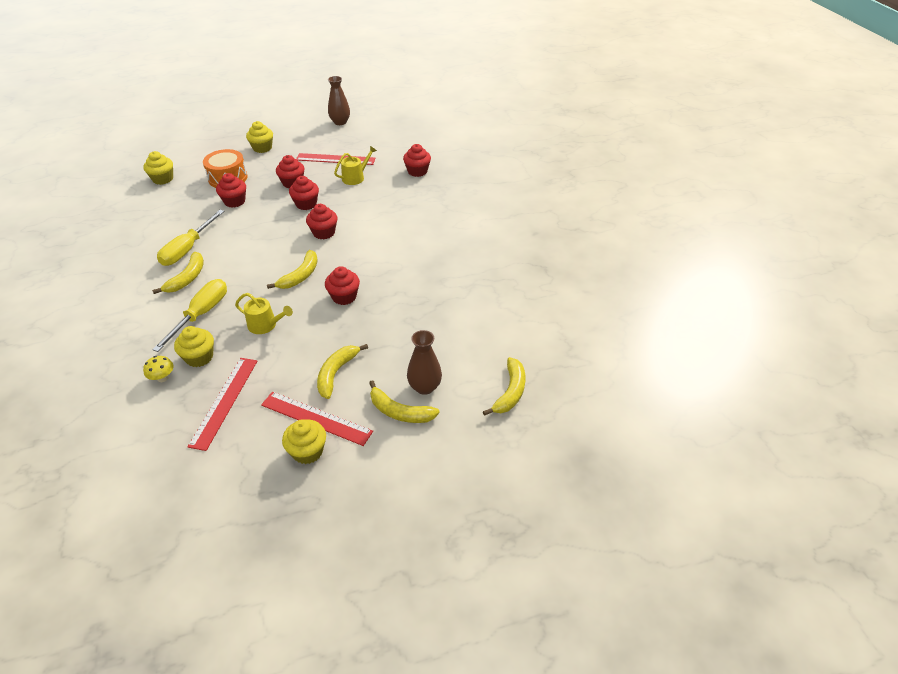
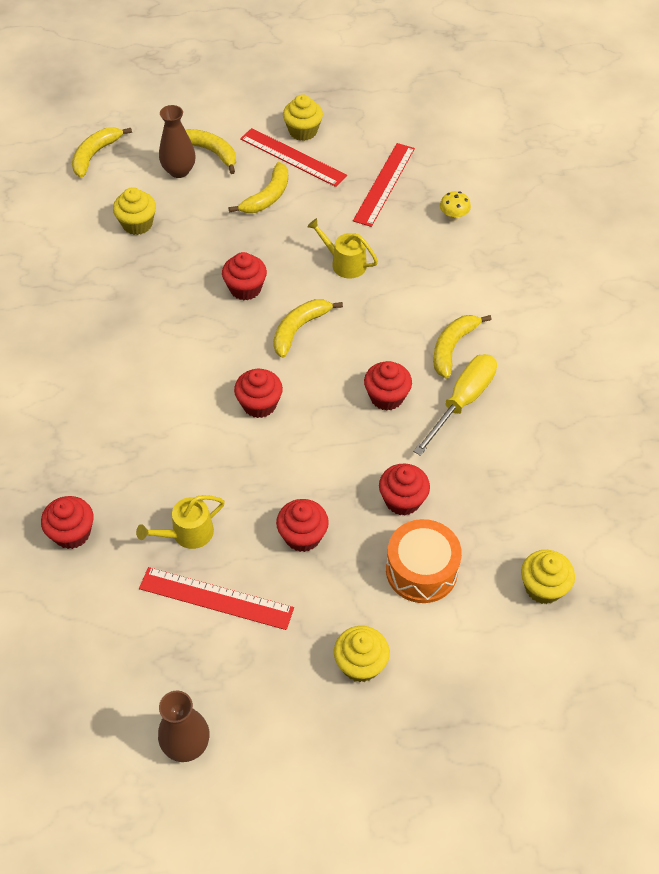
camera: 170 degrees left, 10 degrees up
yellow screwdriver [152,279,227,352] -> none
yellow cupcake [174,326,214,367] -> yellow cupcake moved to [113,187,156,235]
red cupcake [289,176,319,210] -> red cupcake moved to [364,361,412,411]

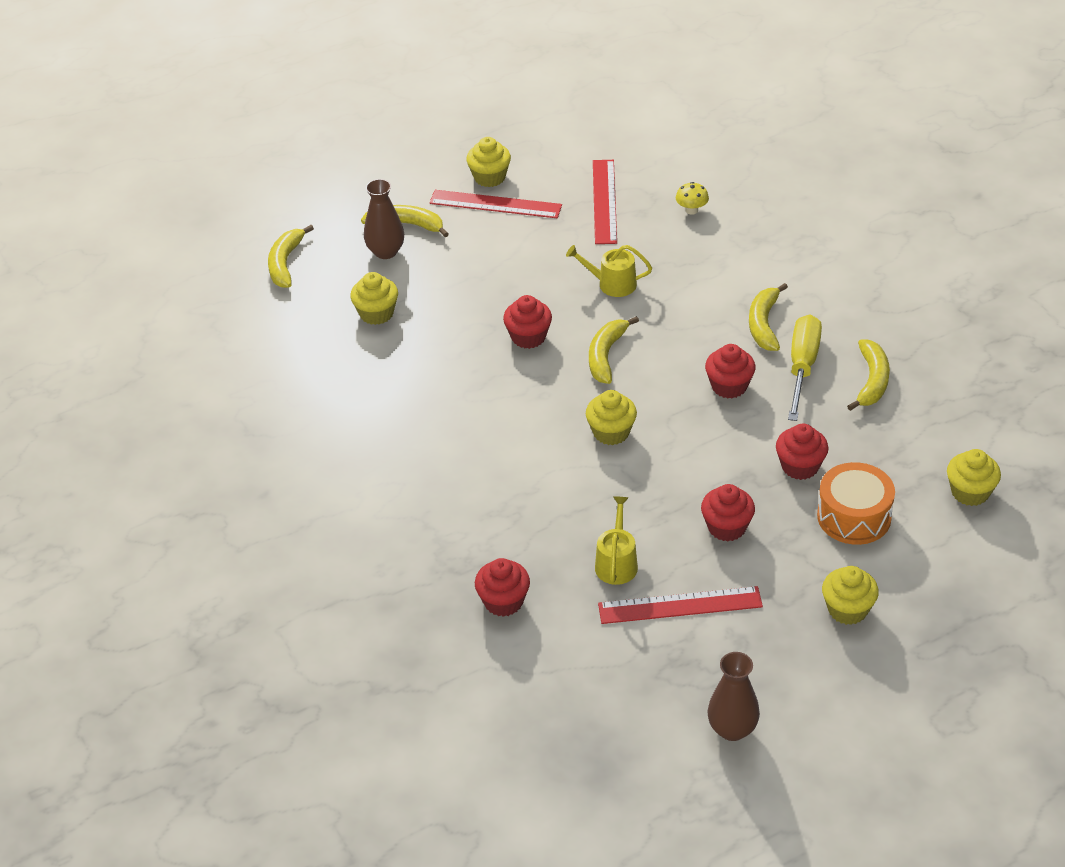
camera: 20 degrees left, 10 degrees down
yellow watering can [136,495,225,549] -> yellow watering can turned 150 degrees clockwise [595,496,638,585]
yellow banana [229,162,288,213] -> yellow banana moved to [847,339,890,411]
red cupcake [234,369,283,418] -> yellow cupcake [586,390,637,445]

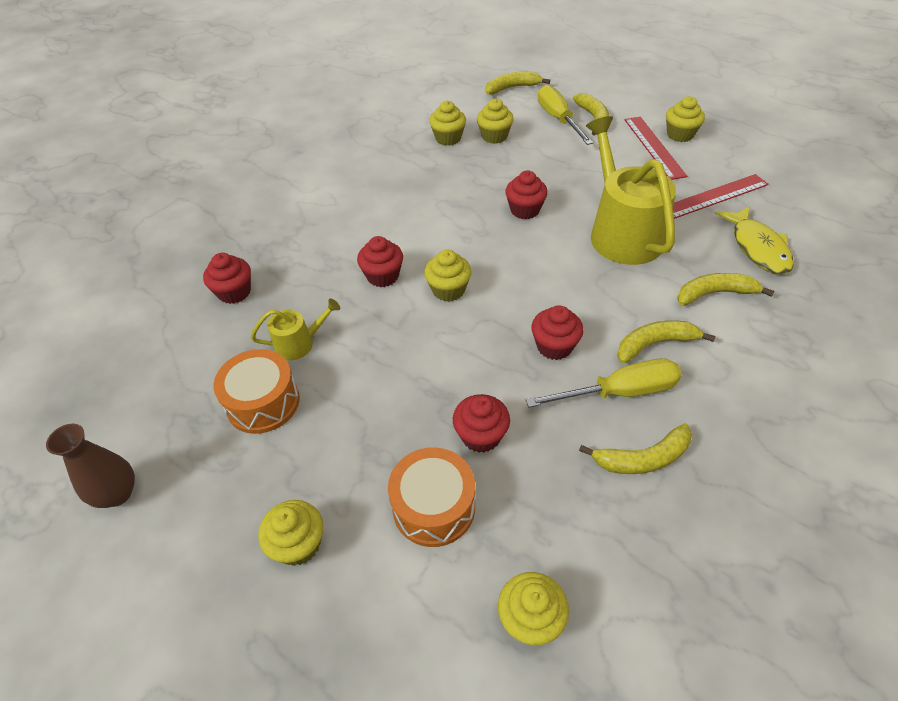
camera: 65 degrees right, 5 degrees up
brown vase [364,179,404,259] -> yellow screwdriver [538,85,593,145]
yellow watering can [566,245,652,297] -> yellow watering can [586,116,676,265], size x2.12
yellow banana [589,316,639,384] -> yellow banana moved to [677,273,775,306]
red ruler [598,586,763,624] -> orange drum [213,349,300,434]
yellow mushroom [676,182,709,215] -> yellow fish [715,206,794,274]
red cupcake [701,484,755,541] -> red cupcake moved to [357,236,403,287]
none -> yellow cupcake [429,101,466,146]

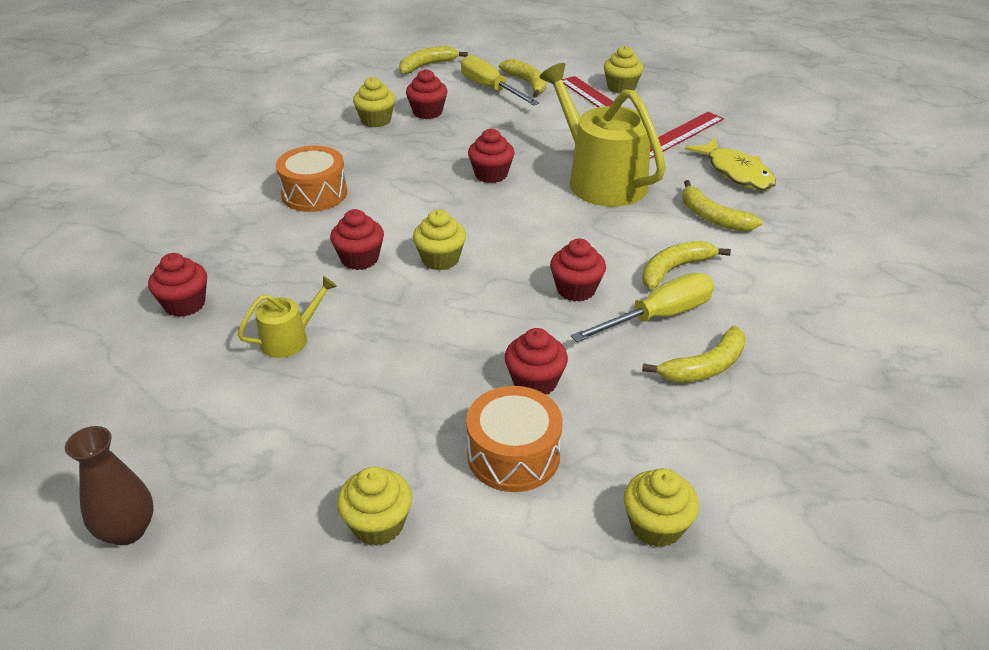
camera: 20 degrees left, 10 degrees down
orange drum [213,349,300,434] -> orange drum moved to [276,145,347,212]
yellow cupcake [477,99,514,144] -> red cupcake [406,69,448,119]
yellow banana [677,273,775,306] -> yellow banana turned 105 degrees counterclockwise [682,180,763,231]

